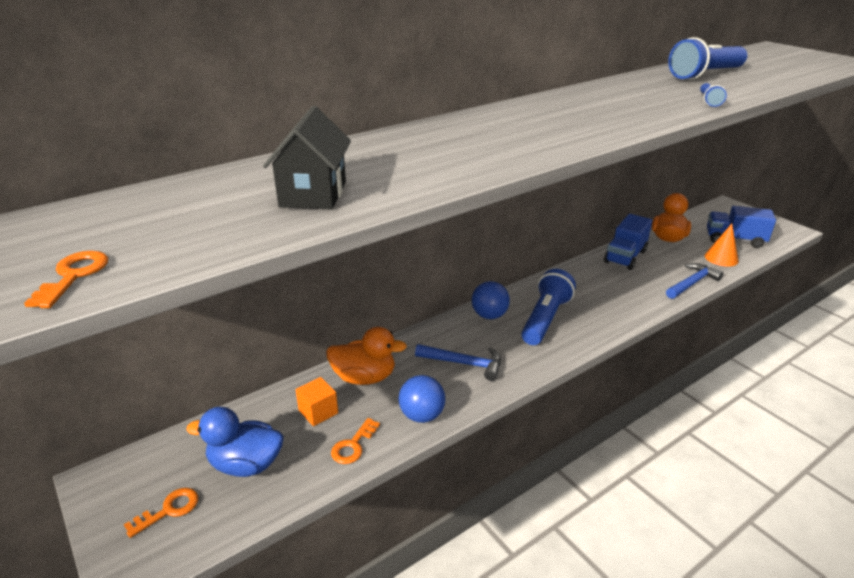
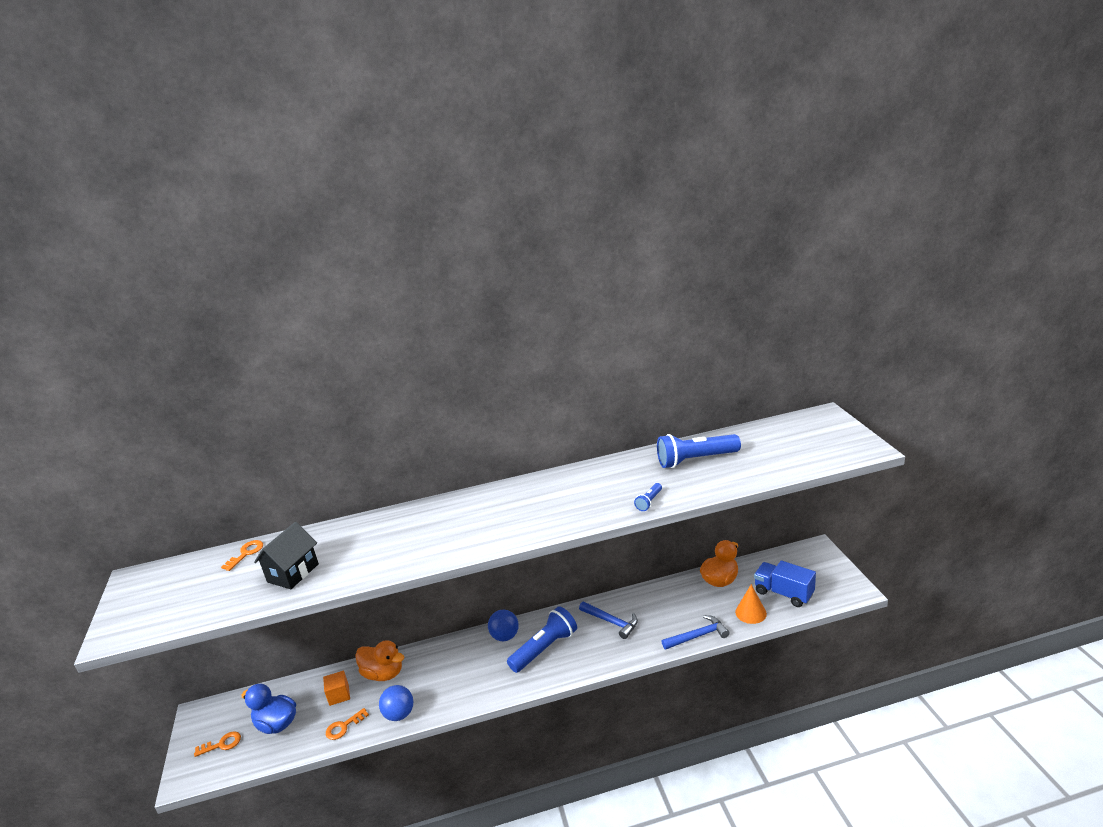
camera: 25 degrees right, 5 degrees down
orange key [24,251,108,308] -> orange key moved to [221,540,263,571]
blue hammer [415,344,501,381] -> blue hammer moved to [579,602,638,639]
blue truck [604,214,652,270] -> none

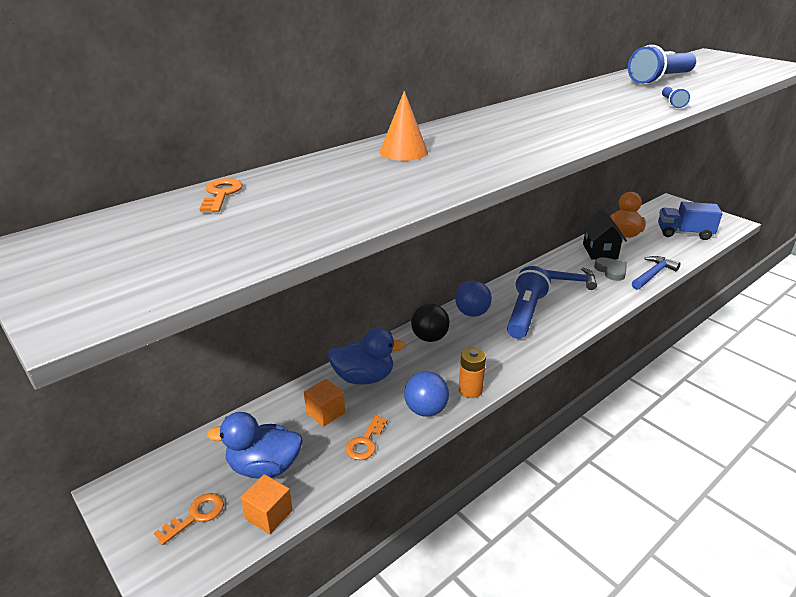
camera: 30 degrees left, 5 degrees up
black house [254,522,319,589] -> black house moved to [582,209,627,260]
orange duck [355,641,404,681] -> blue duck [328,328,406,385]
orange cone [735,584,767,624] -> orange cone moved to [380,91,428,161]
none -> orange cube [240,474,293,534]
none -> black ball [411,304,450,342]
none -> orange battery [459,347,486,398]
none -> grey heart [594,257,627,281]

